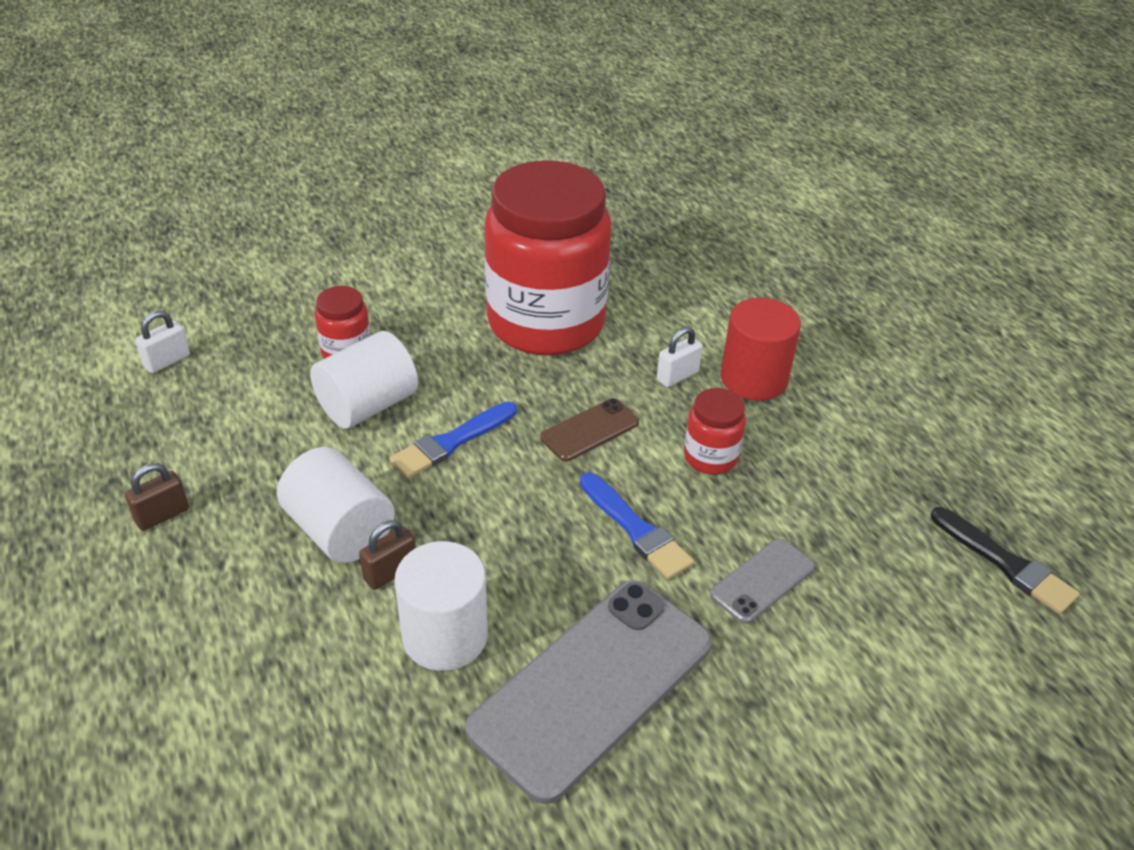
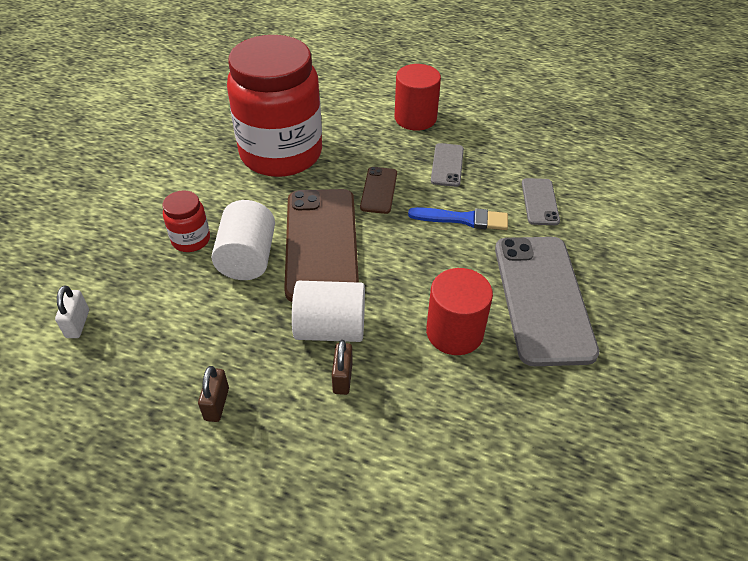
camera: 45 degrees left, 5 degrees up
brown padlock [359,520,416,590] -> brown padlock moved to [332,340,353,395]
blue brush [389,402,517,478] -> brown phone [284,189,359,302]
white cylinder [394,541,488,671] -> red cylinder [426,268,493,355]
white padlock [657,327,703,387] -> none
red jar [684,388,746,474] -> grey phone [431,143,464,187]
black brush [931,507,1080,614] -> none

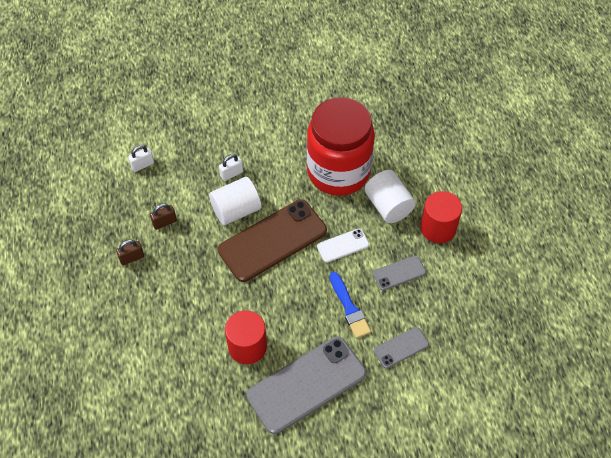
camera: 60 degrees right, 10 degrees up
red jar [163,191,210,252] -> white padlock [219,154,243,181]
white cylinder [292,281,365,342] -> white cylinder moved to [364,170,416,223]
brown padlock [332,340,353,395] -> brown padlock moved to [150,204,177,230]
brown phone [360,167,397,214] -> white phone [317,229,369,262]

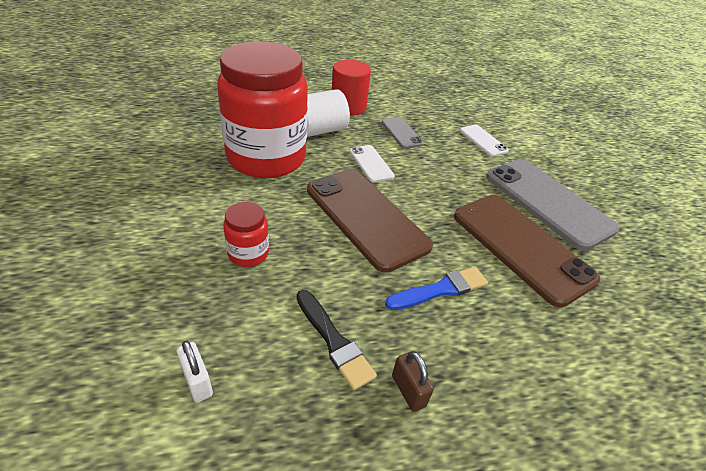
camera: 95 degrees left, 15 degrees down
brown padlock [150,204,177,230] -> black brush [296,290,377,390]
white cylinder [209,177,261,225] -> none
white padlock [219,154,243,181] -> red jar [223,202,269,267]
red cylinder [225,310,267,364] -> brown phone [454,195,600,308]
blue brush [330,272,371,338] -> blue brush moved to [385,267,488,310]
grey phone [374,327,429,369] -> white phone [460,125,509,157]

